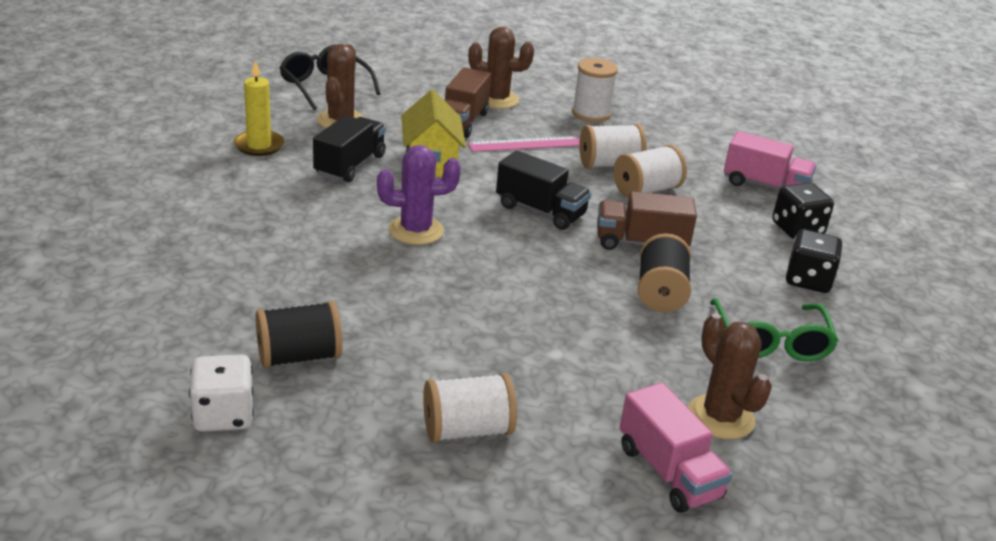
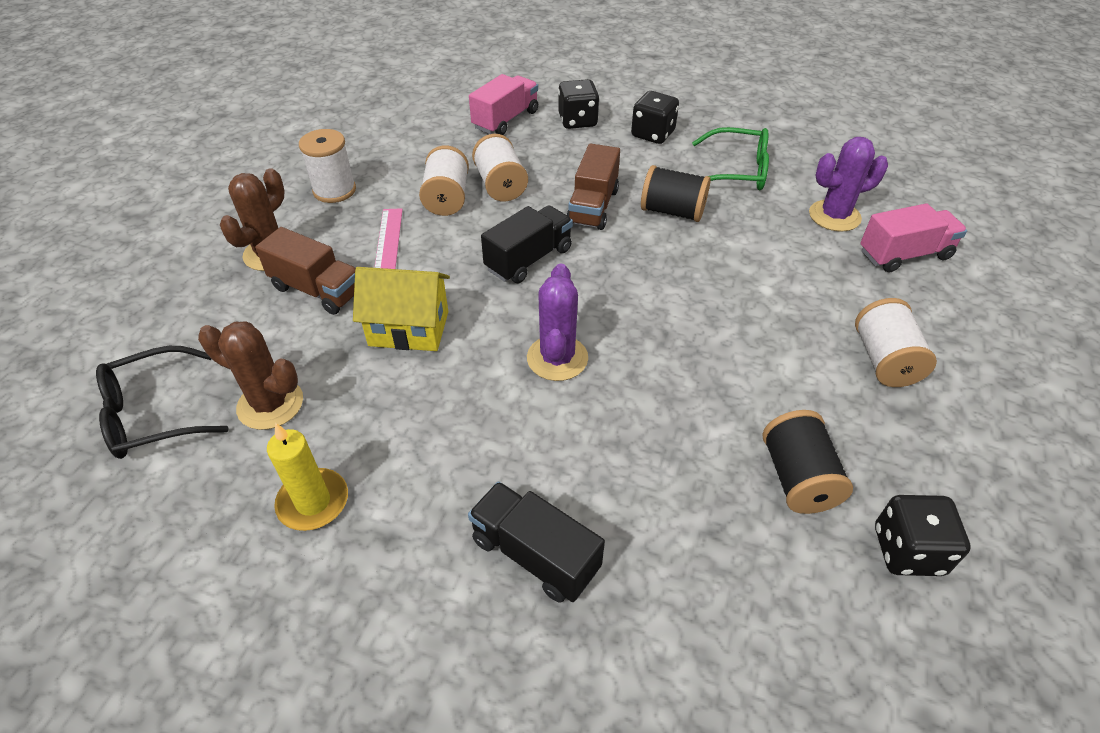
camera: 75 degrees left, 15 degrees up
white dice [189,355,254,432] -> black dice [875,495,971,576]
black truck [313,115,386,182] -> black truck moved to [468,482,605,603]
brown cactus [688,313,772,440] -> purple cactus [809,137,888,232]

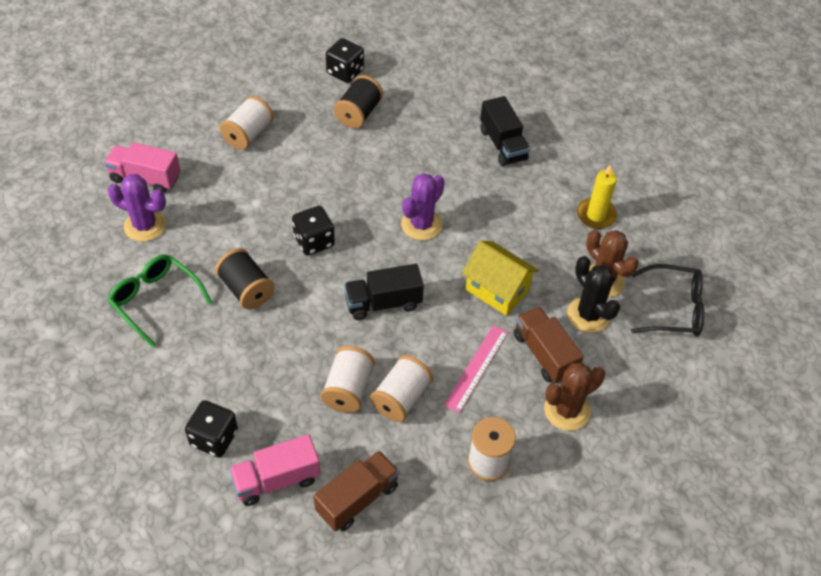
camera: 150 degrees left, 5 degrees up
brown truck [566,143,620,230] -> brown truck moved to [314,450,399,532]
black dice [631,91,679,144] -> black dice moved to [292,206,335,256]
none -> black cactus [567,256,620,333]

